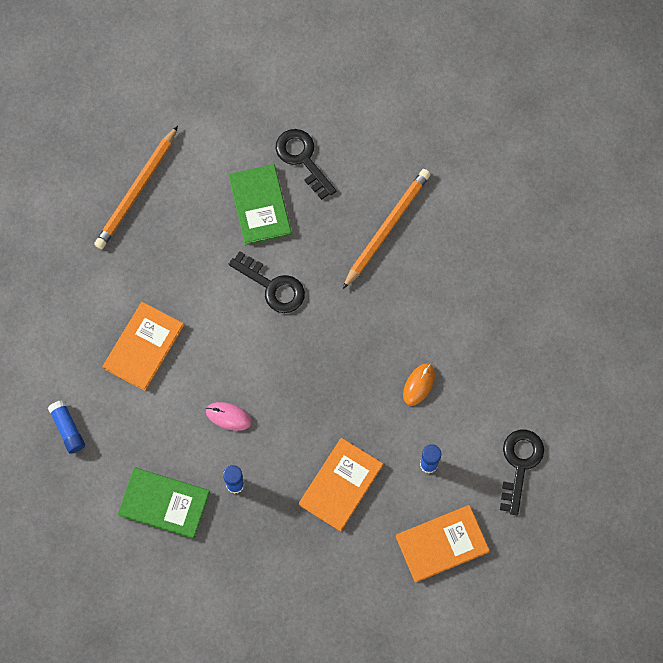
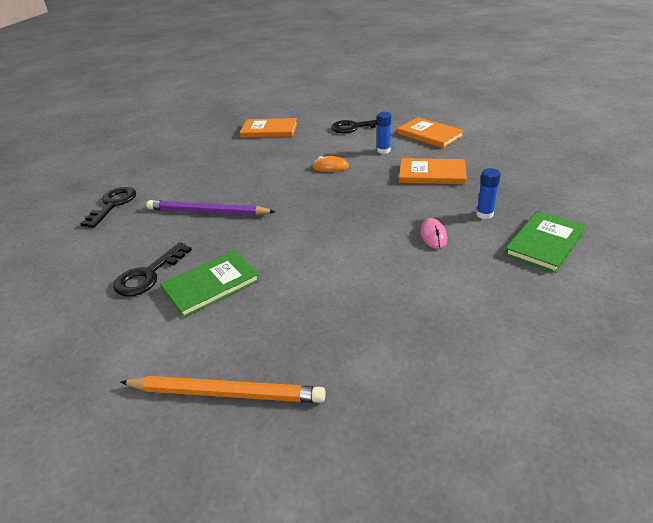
camera: 110 degrees left, 35 degrees down
blue glue stick [48,400,85,454] -> none
orange book [102,302,184,391] -> orange book moved to [240,118,297,138]
green book [118,467,210,539] -> green book turned 45 degrees clockwise [504,211,586,273]
black key [229,251,305,313] -> black key moved to [80,187,136,228]
orange pencil [343,169,431,289] -> purple pencil [146,200,276,216]

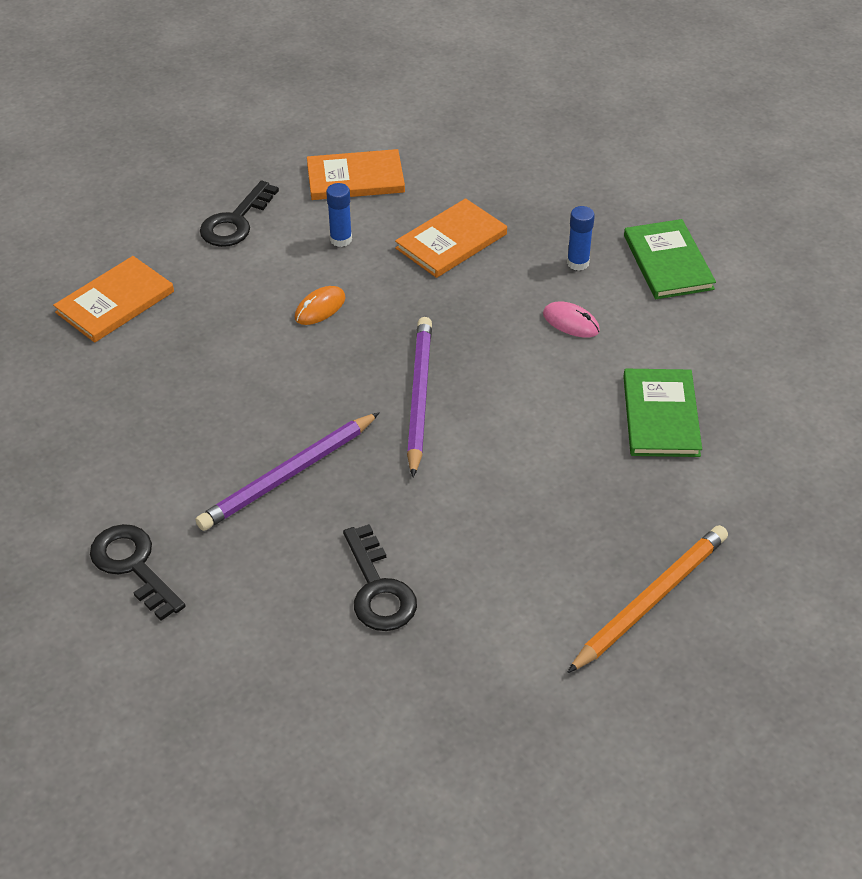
camera: 55 degrees left, 10 degrees up
green book [160,250,260,318] -> green book moved to [623,369,702,457]
none -> purple pencil [407,317,432,477]

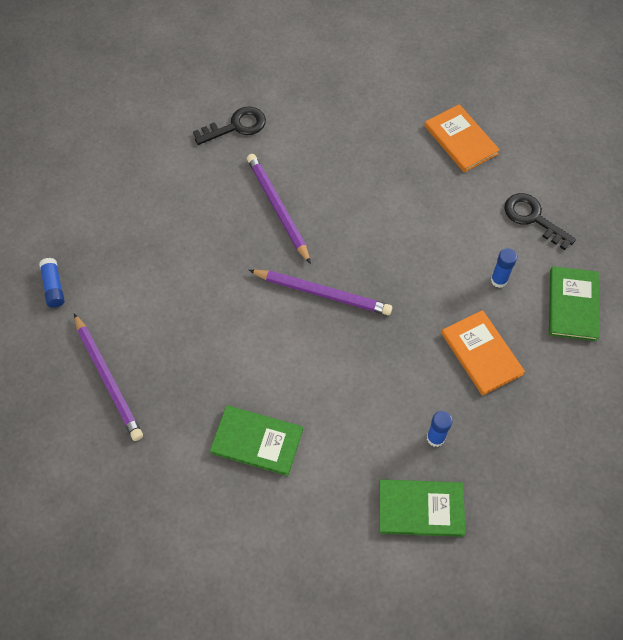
camera: 105 degrees right, 15 degrees up
orange mouse [295,286,346,325] -> none
orange book [307,149,405,200] -> green book [549,266,599,341]
black key [343,524,417,631] -> none
pink mouse [543,302,600,338] -> none
orange pencil [567,525,728,673] -> purple pencil [74,313,143,441]
none -> blue glue stick [39,258,65,308]

